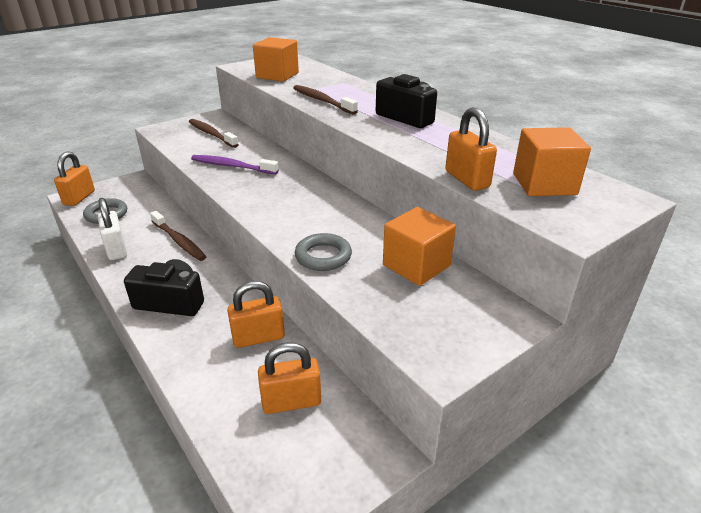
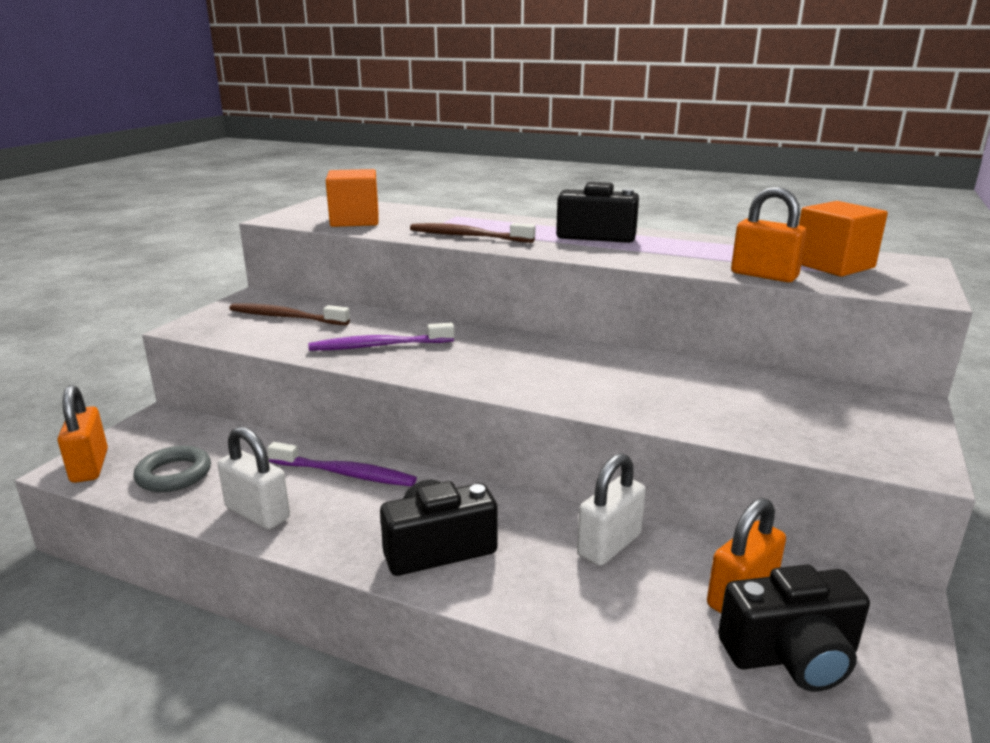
camera: 30 degrees left, 10 degrees down
brown toothbrush [150,211,207,261] -> purple toothbrush [267,442,417,487]
orange padlock [227,281,285,348] -> white padlock [577,453,646,566]
grey ring [295,233,352,271] -> none
orange cube [383,207,456,286] -> none
none -> black camera [718,564,870,692]

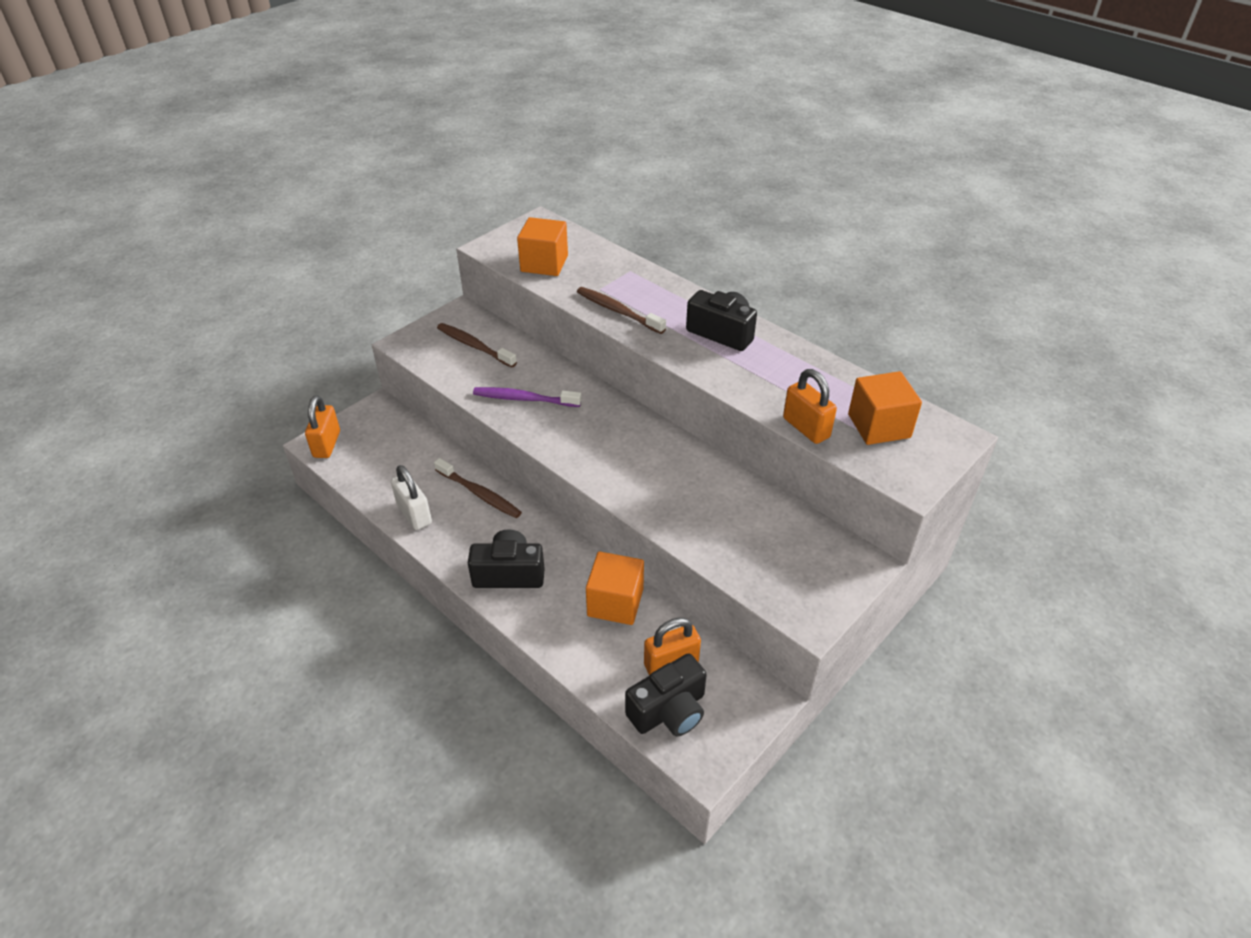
camera: 20 degrees right, 20 degrees up
grey ring [133,446,211,492] -> none
purple toothbrush [267,442,417,487] -> brown toothbrush [434,458,522,518]
white padlock [577,453,646,566] -> orange cube [586,551,644,625]
black camera [718,564,870,692] -> black camera turned 45 degrees counterclockwise [625,653,707,737]

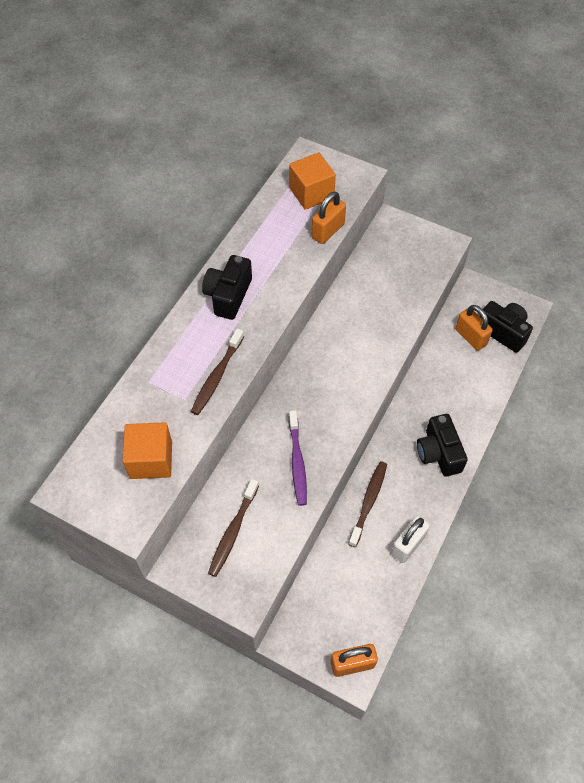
camera: 105 degrees left, 15 degrees up
orange cube [586,551,644,625] -> none

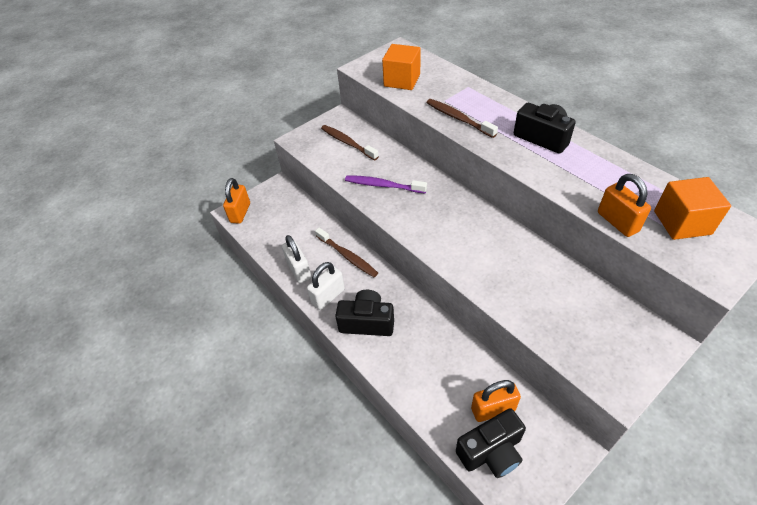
camera: 115 degrees right, 10 degrees down
none -> white padlock [307,262,345,310]

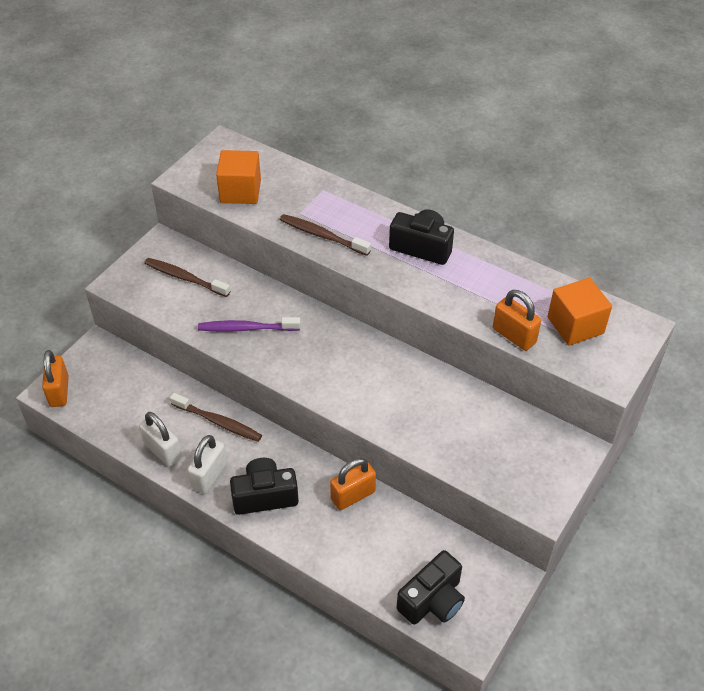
camera: 20 degrees left, 0 degrees up
orange padlock [471,380,521,422] -> orange padlock moved to [330,458,376,510]

